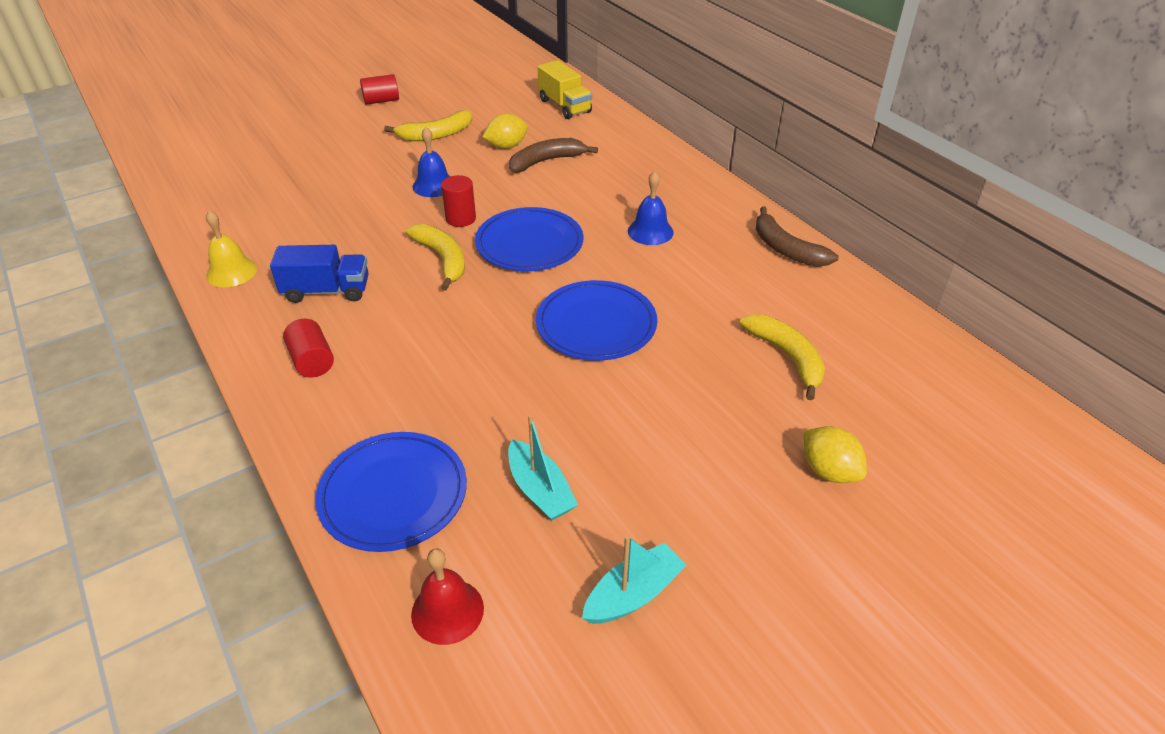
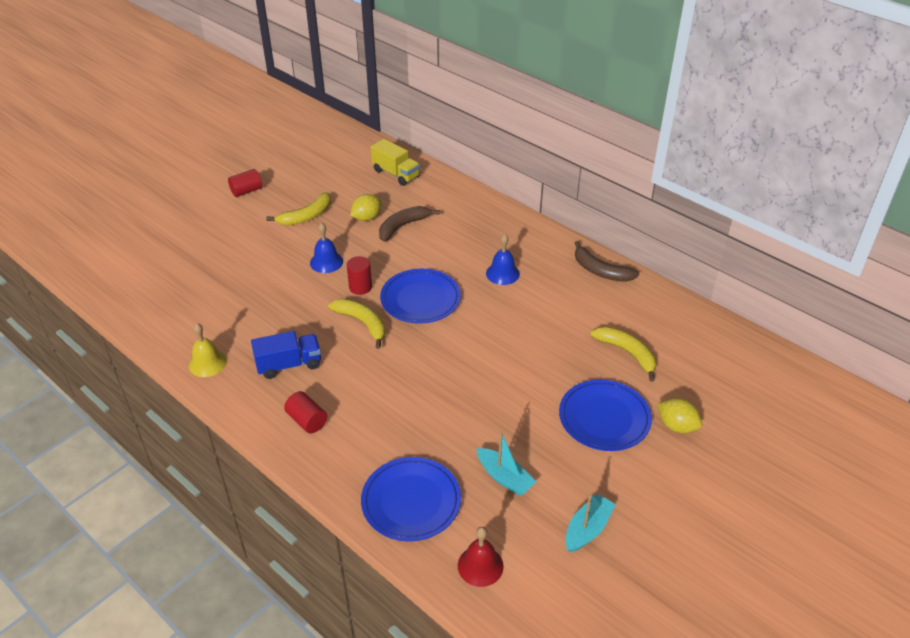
camera: 15 degrees left, 0 degrees up
blue plate [536,280,657,361] -> blue plate moved to [559,380,652,451]

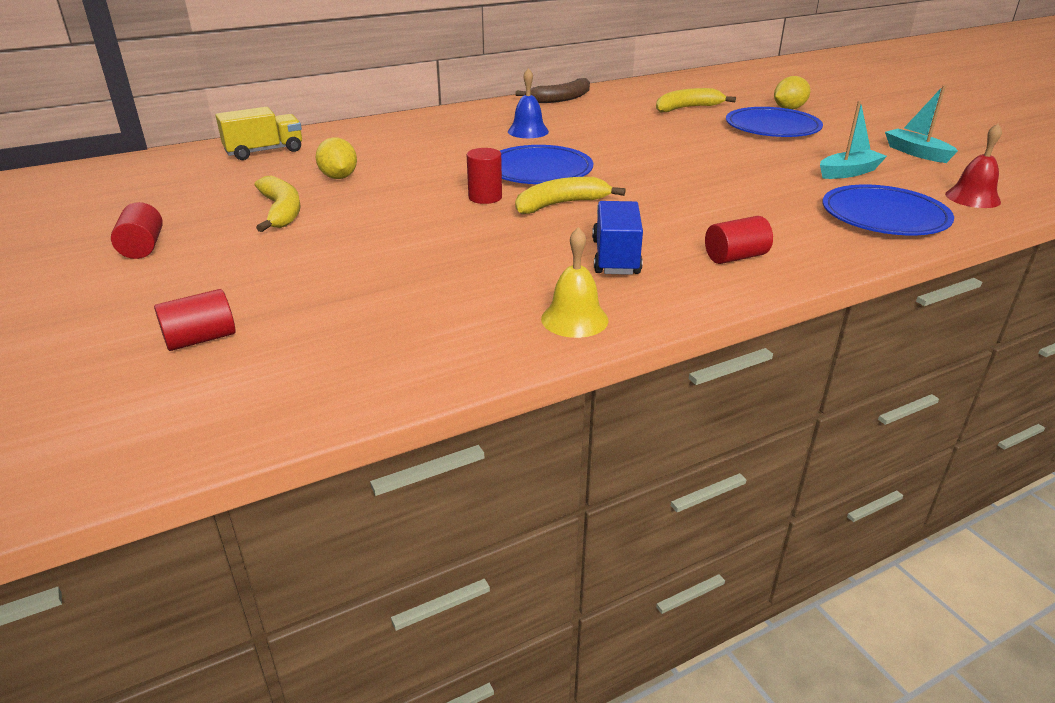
camera: 70 degrees left, 10 degrees down
blue bell [310,223,343,273] -> none
brown banana [379,206,440,242] -> none
none -> red cylinder [154,289,236,351]

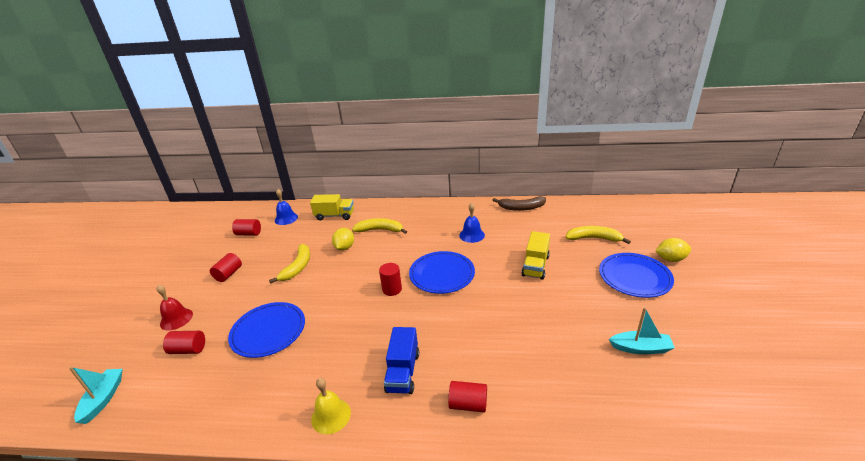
camera: 35 degrees right, 0 degrees up
yellow banana [515,177,625,214] -> yellow banana moved to [352,218,407,234]
blue truck [592,201,643,275] -> blue truck turned 150 degrees clockwise [384,327,419,394]
blue plate [822,185,954,235] -> blue plate moved to [228,302,305,358]
turquoise boat [885,85,958,163] -> turquoise boat moved to [69,367,123,424]
red bell [945,124,1002,208] -> red bell moved to [156,285,193,330]
none -> red cylinder [232,219,261,236]
none -> blue bell [275,189,298,225]
none -> yellow truck [521,231,550,280]

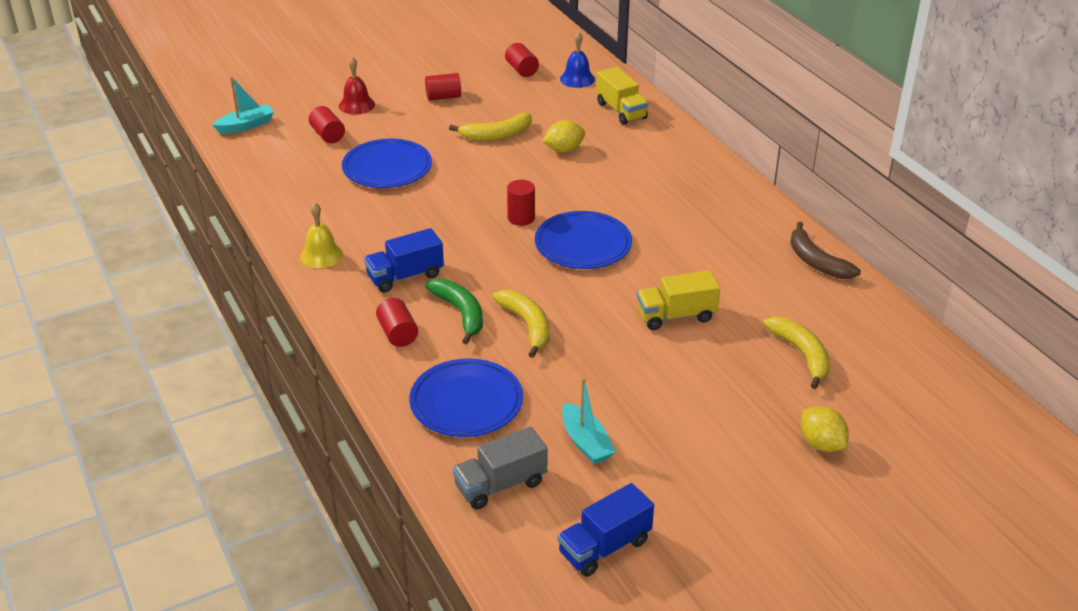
camera: 55 degrees right, 5 degrees up
yellow banana [352,218,407,234] -> yellow banana moved to [492,290,550,358]
blue bell [459,203,485,243] -> none
blue plate [599,253,674,298] -> blue plate moved to [409,358,523,437]
none -> green banana [425,279,483,344]
none -> grey truck [452,427,548,510]
none -> blue truck [558,483,654,577]

